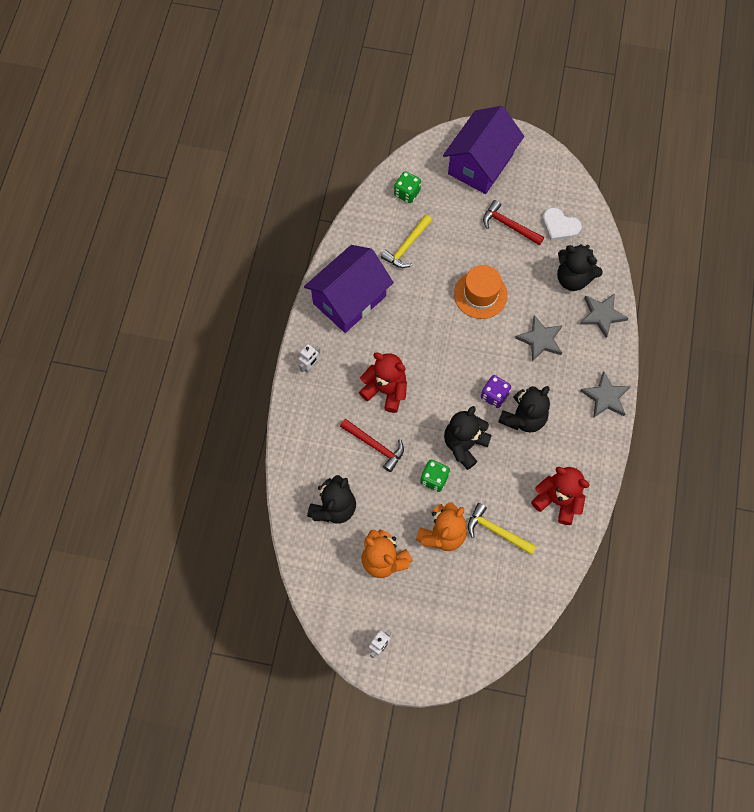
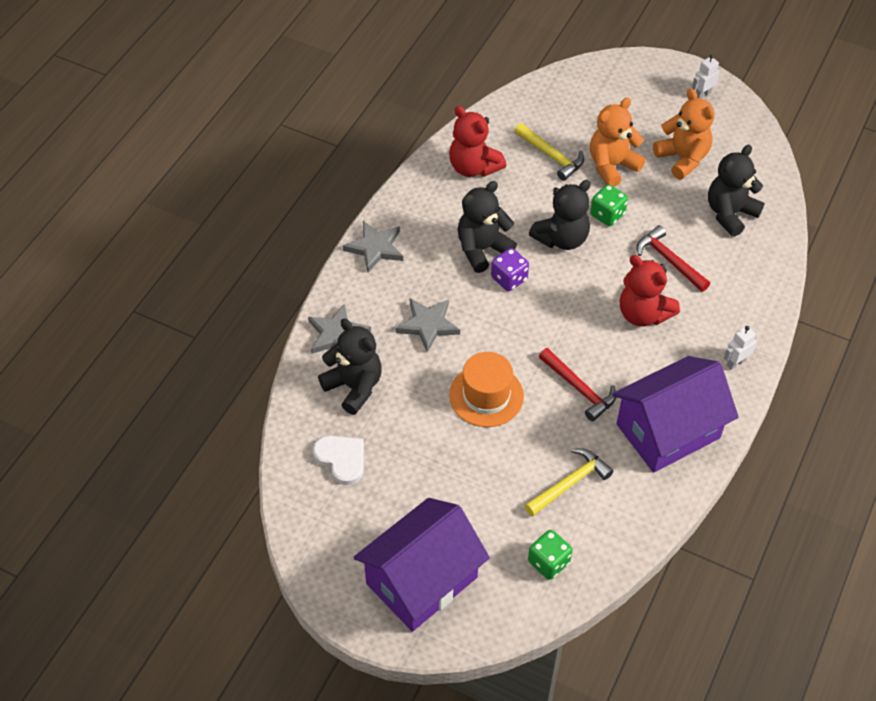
camera: 165 degrees left, 15 degrees down
red hammer [483,200,544,245] -> red hammer moved to [539,348,616,421]

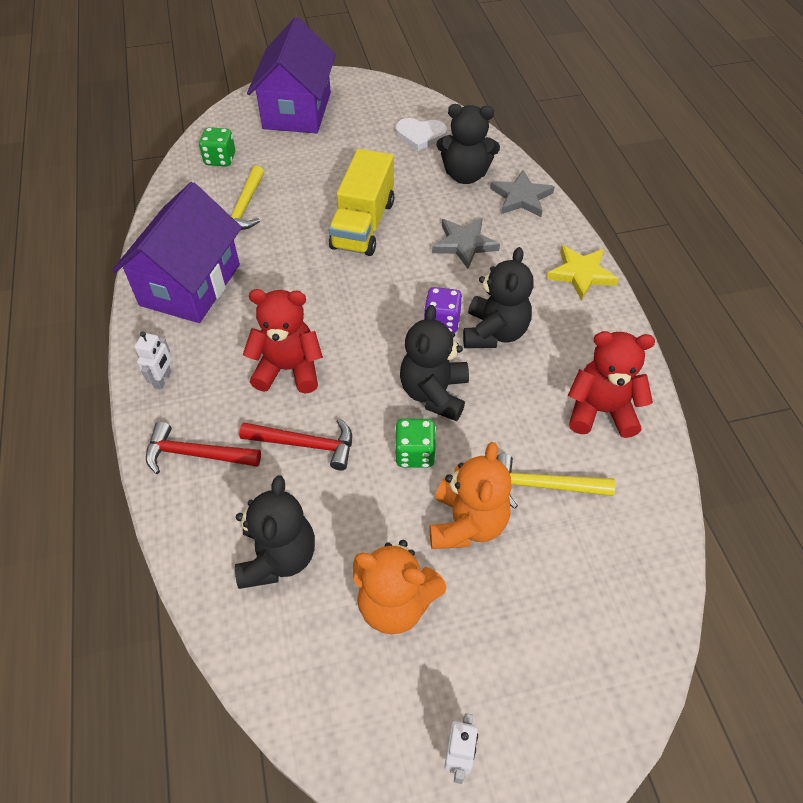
camera: 140 degrees right, 0 degrees up
grey star [343,221,403,272] -> yellow star [547,245,619,301]
orange hat [449,352,524,427] -> yellow truck [329,149,394,256]
red hammer [539,348,616,421] -> red hammer moved to [146,422,261,474]

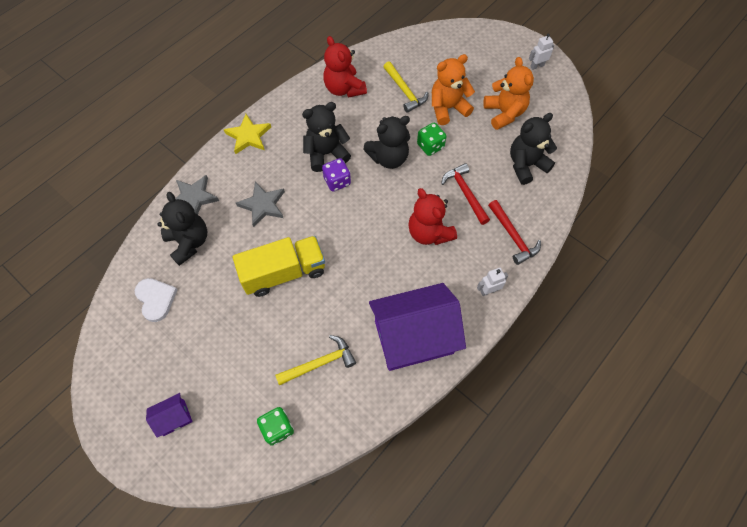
camera: 125 degrees left, 10 degrees up
purple house [247,17,336,133] -> purple house [146,393,193,438], size x0.43

